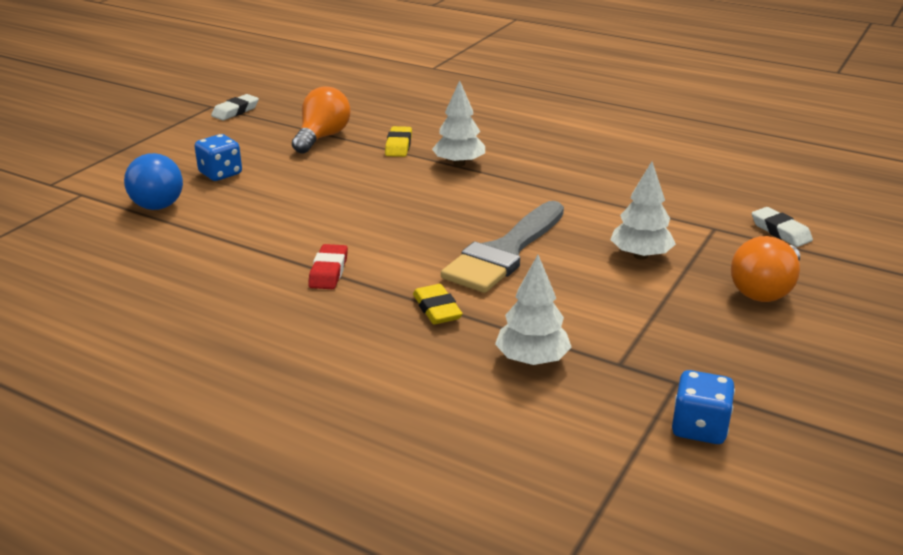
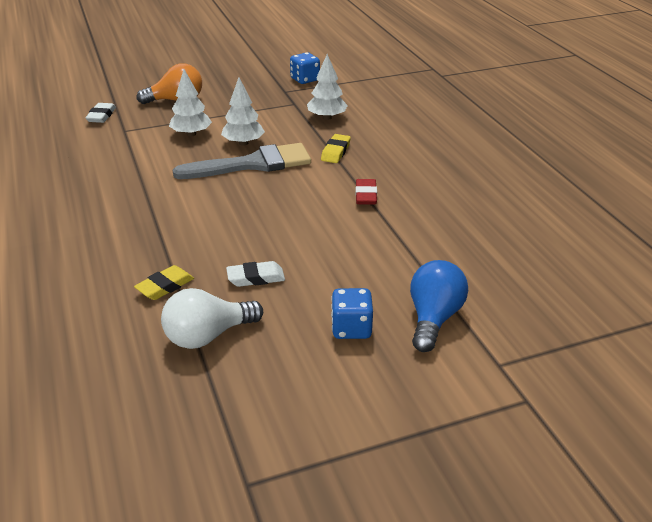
camera: 140 degrees left, 5 degrees up
white eraser [211,94,259,120] -> white eraser moved to [226,261,285,287]
orange light bulb [292,87,351,154] -> white light bulb [161,288,263,349]
red eraser [308,244,348,289] -> red eraser turned 45 degrees counterclockwise [355,179,377,205]
white tree [432,80,485,167] -> white tree moved to [221,77,265,146]

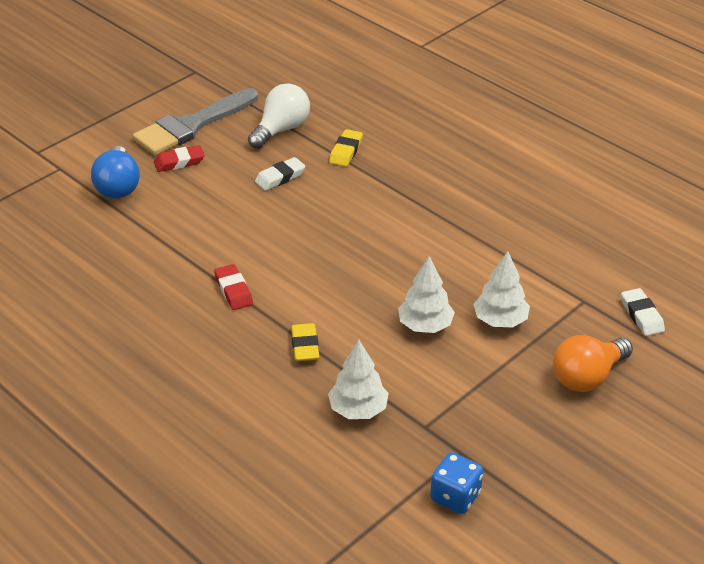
camera: 155 degrees right, 5 degrees up
grey brush [173,143,311,179] -> grey brush moved to [132,88,258,155]
blue dice [331,288,373,339] -> red eraser [154,145,205,172]

